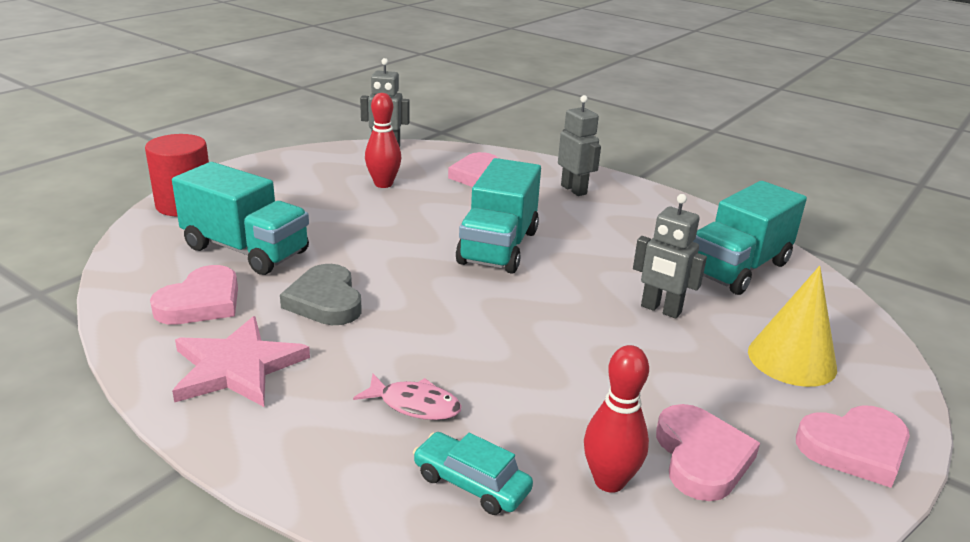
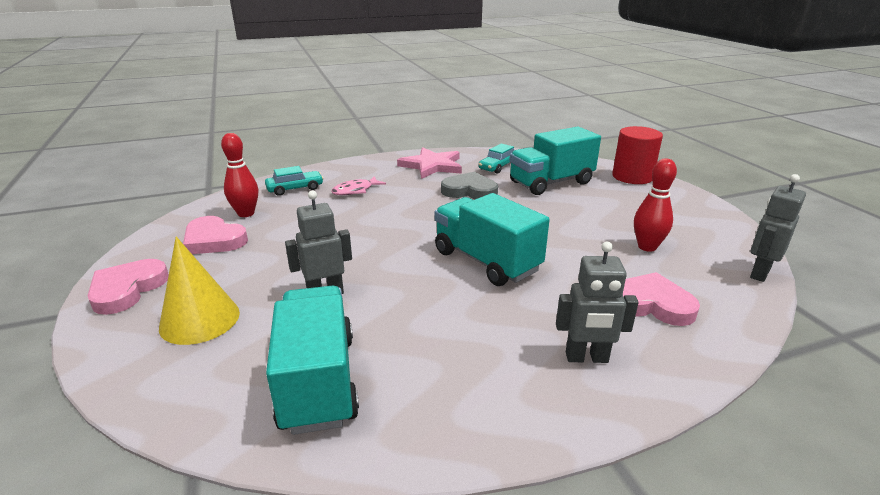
camera: 125 degrees right, 0 degrees up
pink heart [150,265,238,325] -> turquoise car [478,143,514,174]

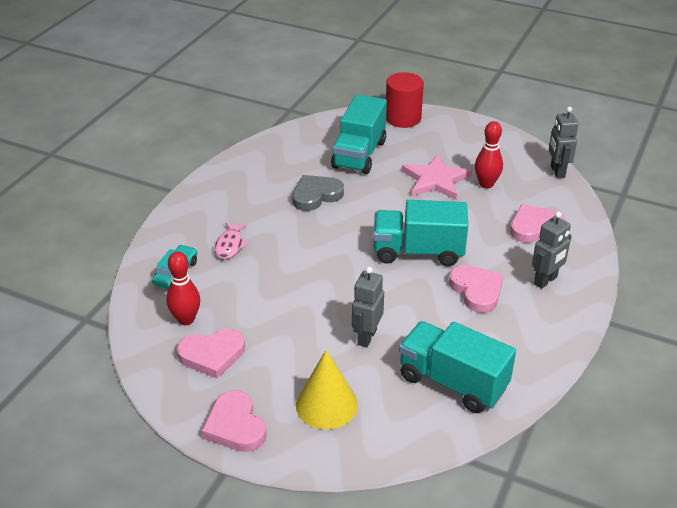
camera: 45 degrees left, 10 degrees up
pink star [397,147,462,179] -> pink star moved to [402,154,472,200]
turquoise car [478,143,514,174] -> none
none -> pink heart [449,265,503,313]

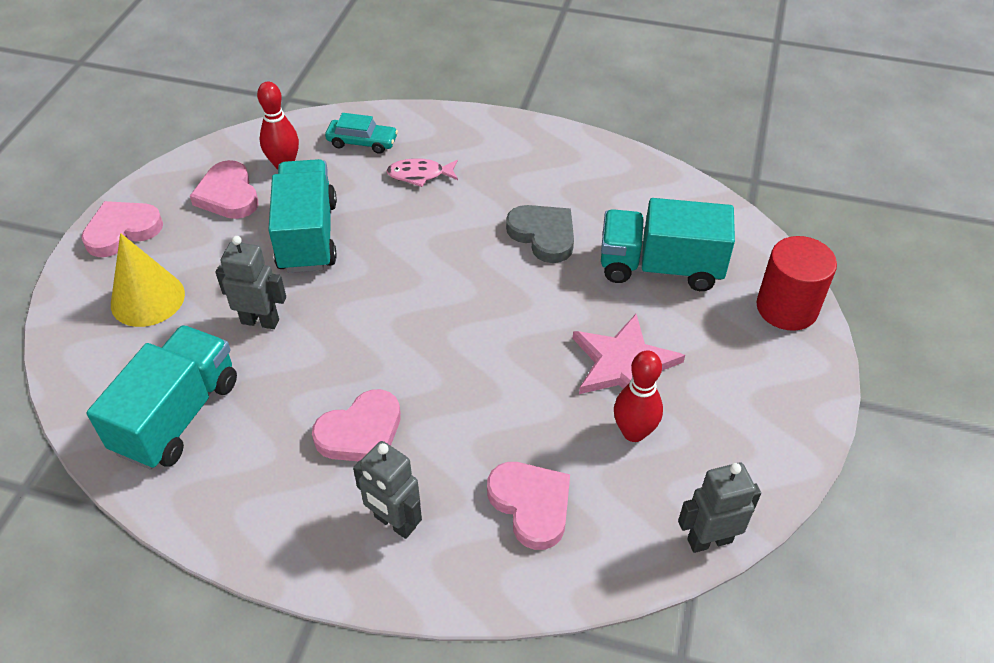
camera: 80 degrees right, 10 degrees up
turquoise truck [373,200,468,266] -> turquoise truck moved to [268,159,337,273]

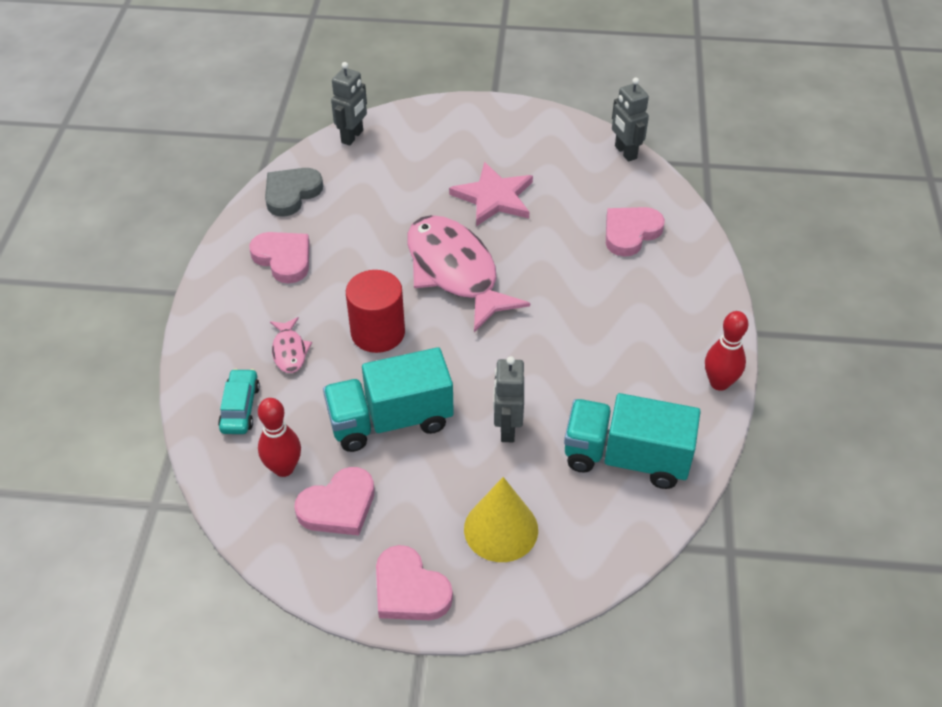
camera: 100 degrees left, 0 degrees up
pink heart [312,389,401,461] -> pink heart moved to [249,232,310,284]
grey robot [353,441,422,539] -> grey robot moved to [331,62,367,146]
grey heart [506,205,574,263] -> grey heart moved to [265,168,323,217]
turquoise truck [601,198,735,291] -> none
red bowling pin [614,350,663,442] -> red bowling pin moved to [705,311,748,391]
red cylinder [756,236,837,331] -> red cylinder moved to [346,270,405,353]
none -> pink fish [407,215,530,332]

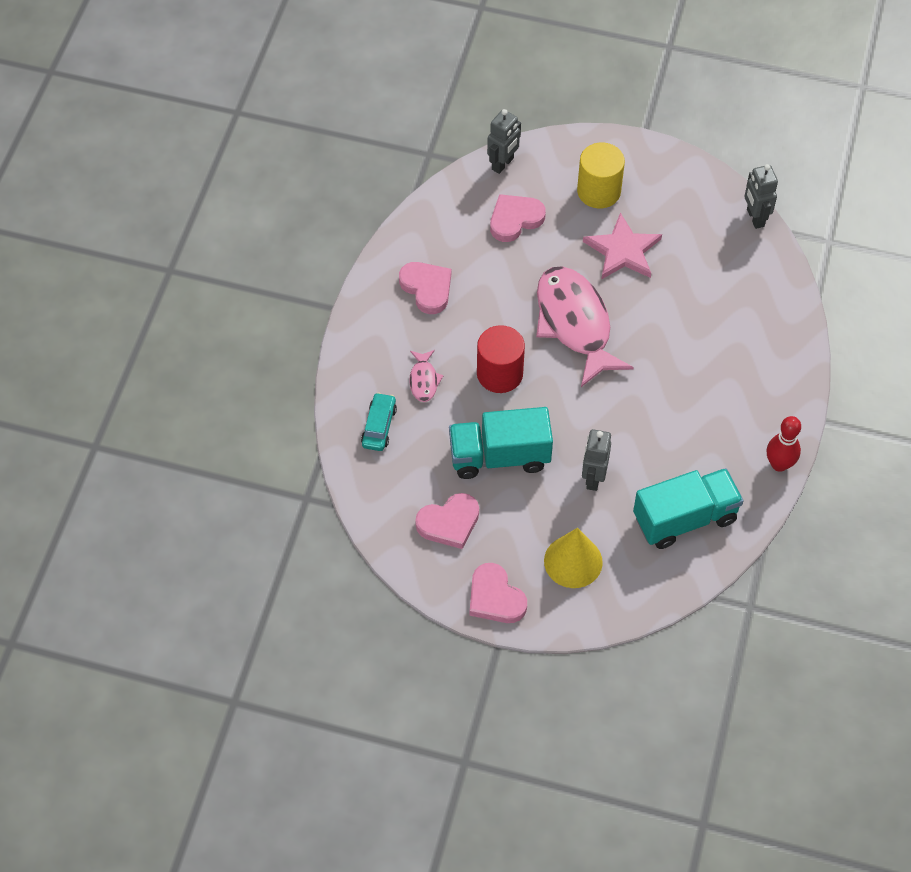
camera: 10 degrees right, 10 degrees up
red bowling pin [258,398,301,477] -> none
grey heart [265,168,323,217] -> none
turquoise truck [564,393,701,489] -> turquoise truck turned 135 degrees clockwise [633,468,744,549]
pink heart [606,207,665,257] -> pink heart moved to [490,194,546,242]
none -> yellow cylinder [577,142,625,209]

